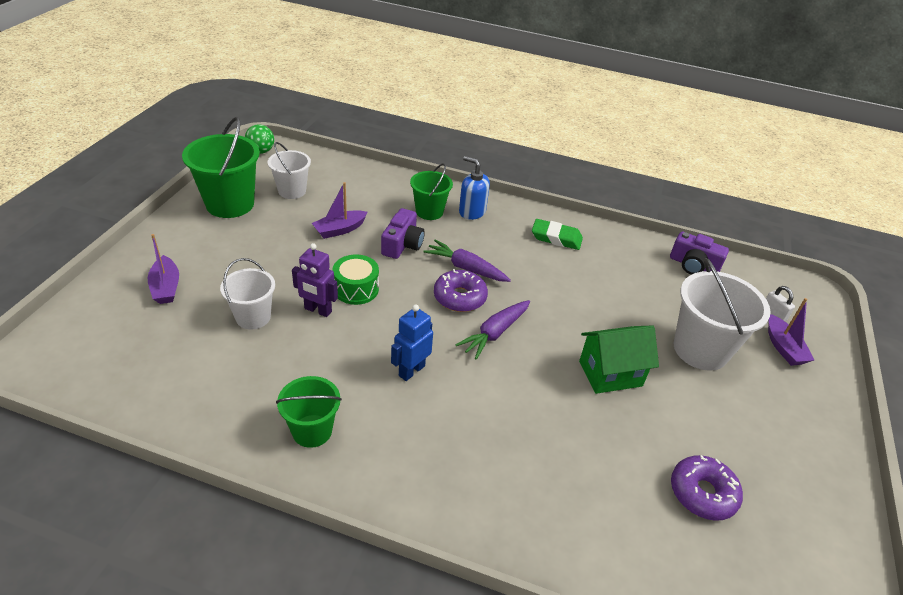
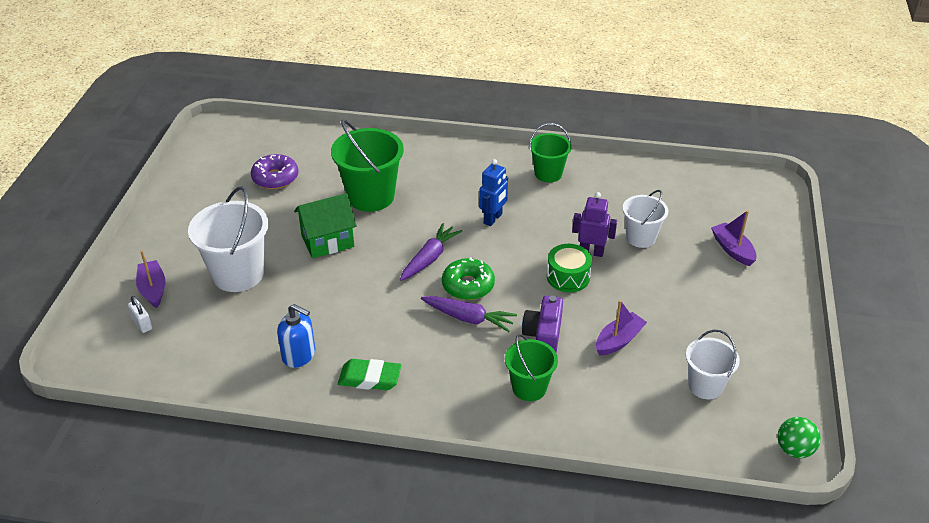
camera: 175 degrees right, 0 degrees up
green bucket [182,117,260,218] -> green bucket moved to [331,119,404,212]
purple donut [434,269,488,312] -> green donut [442,257,495,300]
blue soap dispenser [459,156,490,220] -> blue soap dispenser moved to [277,304,315,368]
purple camera [670,232,729,275] -> none

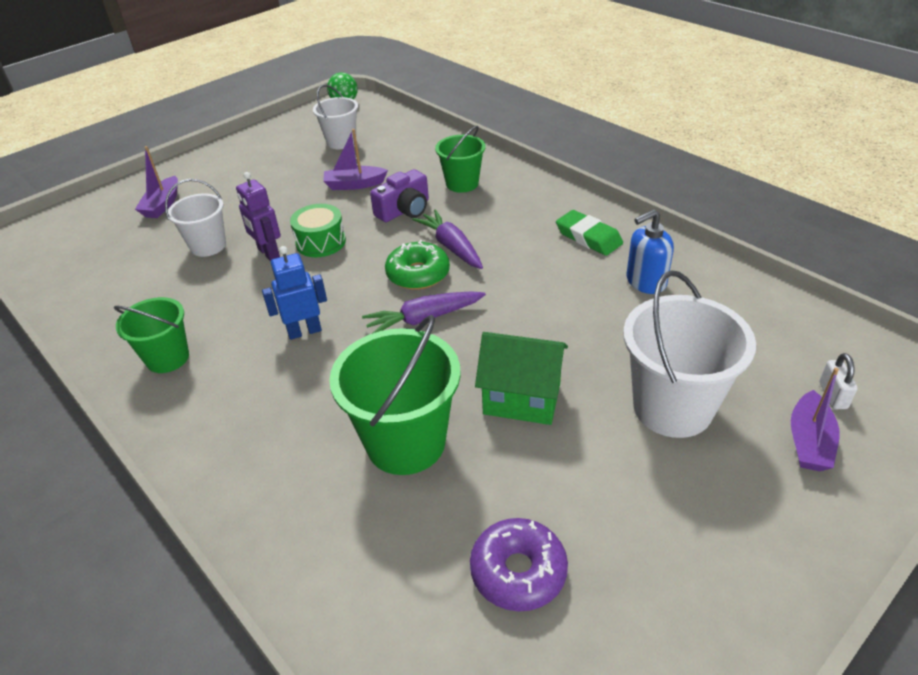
camera: 140 degrees left, 0 degrees up
blue soap dispenser [277,304,315,368] -> blue soap dispenser turned 90 degrees counterclockwise [626,209,674,294]

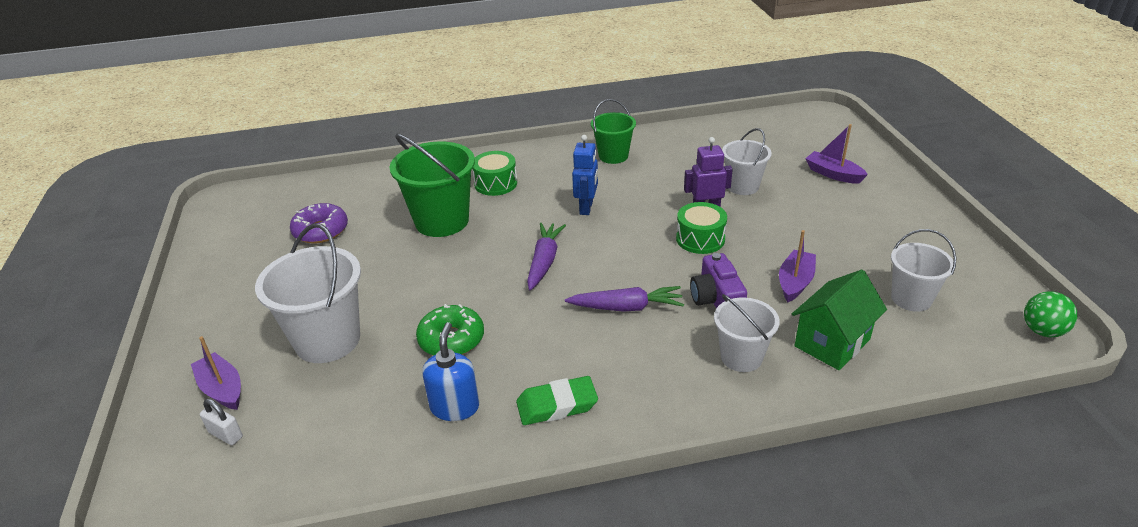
camera: 120 degrees right, 5 degrees down
green donut [385,240,450,290] -> green donut moved to [416,304,484,356]
green bucket [435,126,486,193] -> white bucket [714,294,780,372]
green house [475,332,568,425] -> green house moved to [792,270,887,370]
none -> green drum [473,151,517,196]

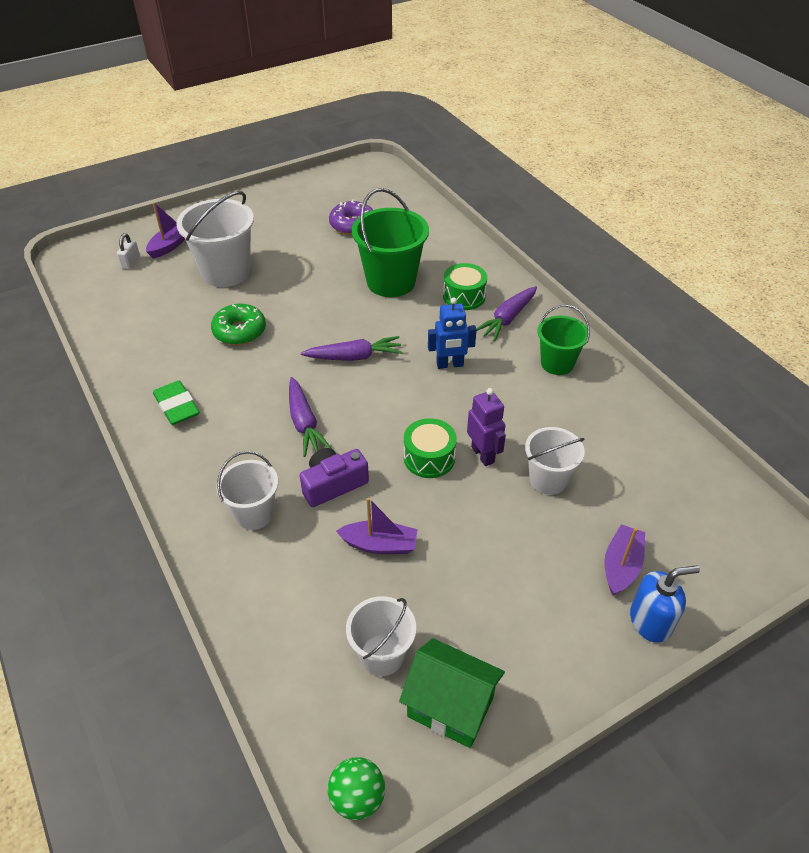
camera: 70 degrees right, 10 degrees up
blue soap dispenser [422,322,479,421] -> blue soap dispenser moved to [630,565,700,643]
green house [792,270,887,370] -> green house moved to [399,638,505,748]
none -> purple carrot [476,286,537,341]

